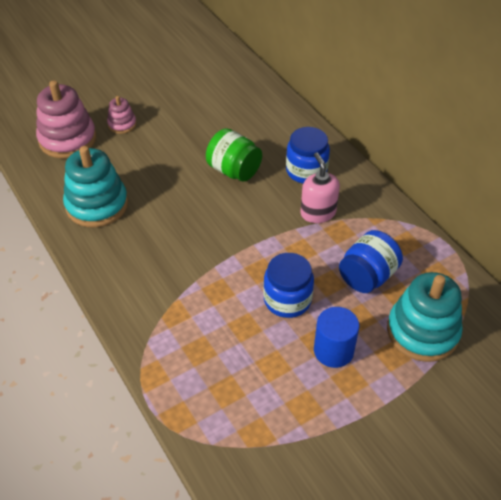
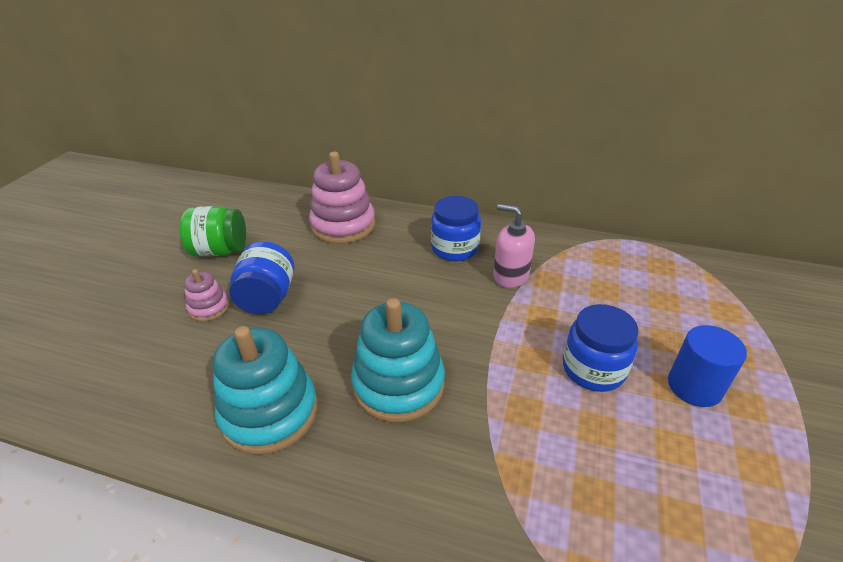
camera: 40 degrees left, 10 degrees down
pink stacking toy [36,80,96,159] -> pink stacking toy moved to [309,152,375,244]
green jar [206,128,262,182] -> green jar moved to [180,206,246,256]
blue jar [339,230,403,293] -> blue jar moved to [229,241,294,314]
turquoise stacking toy [387,272,463,362] -> turquoise stacking toy moved to [351,298,445,422]

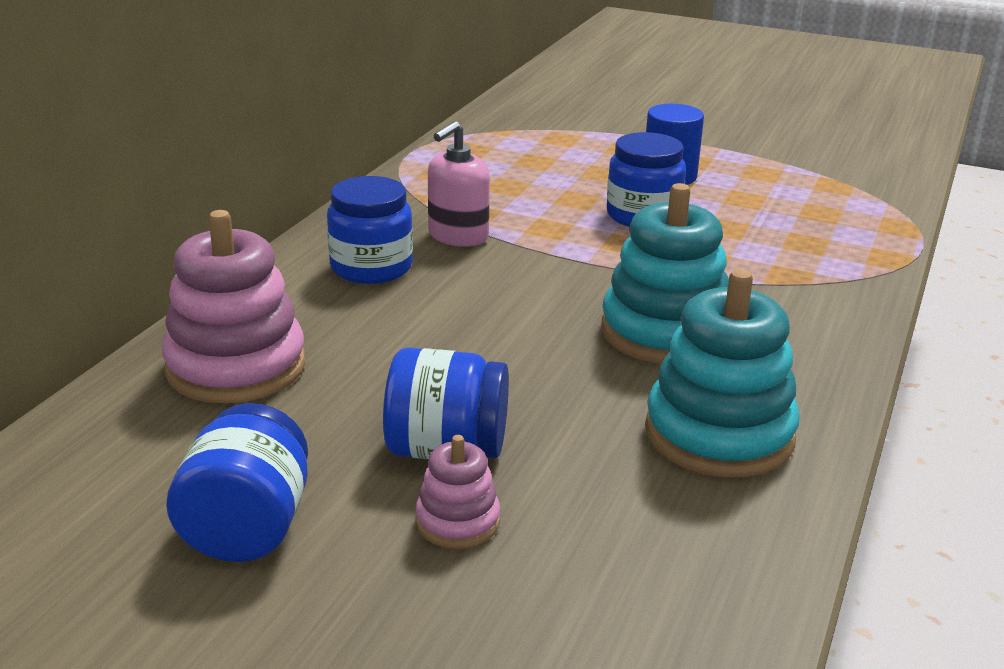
camera: 85 degrees left, 10 degrees down
green jar [180,206,246,256] -> blue jar [166,403,308,562]

